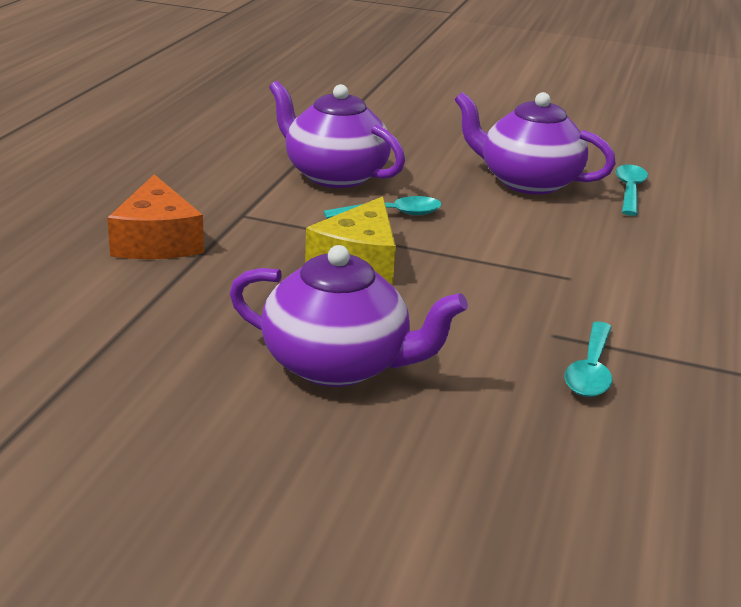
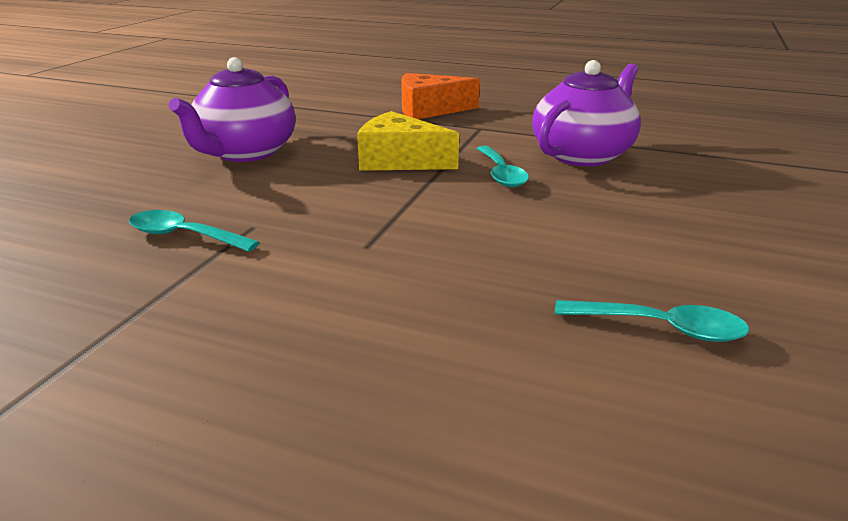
camera: 95 degrees right, 0 degrees up
purple teapot [454,92,616,195] -> none

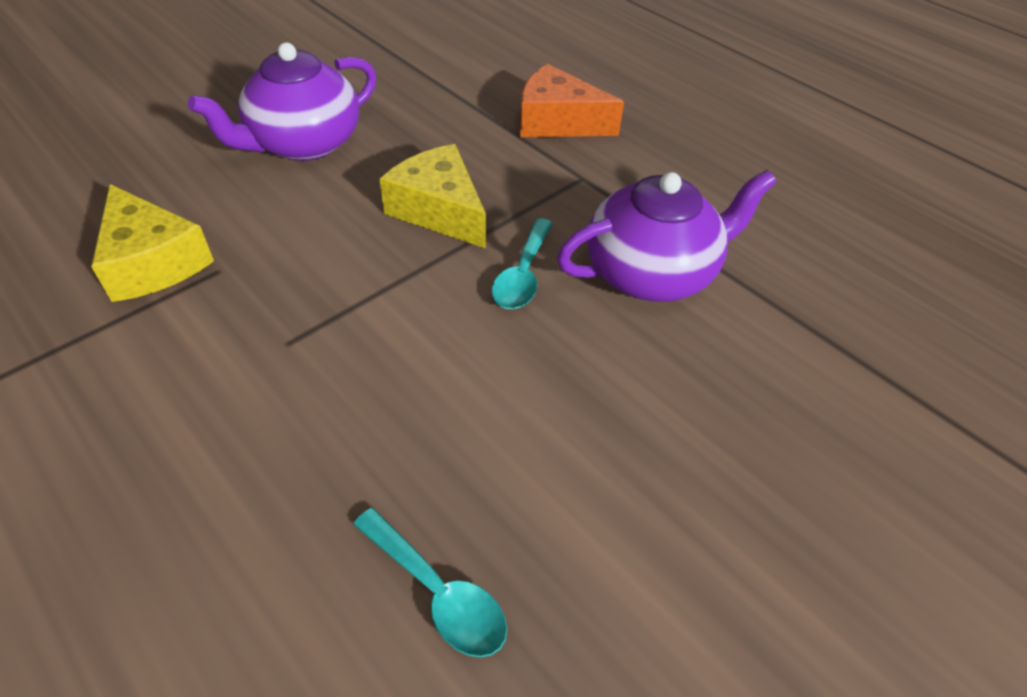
camera: 25 degrees right, 20 degrees up
turquoise spoon [129,210,259,252] -> yellow cheese [91,184,214,302]

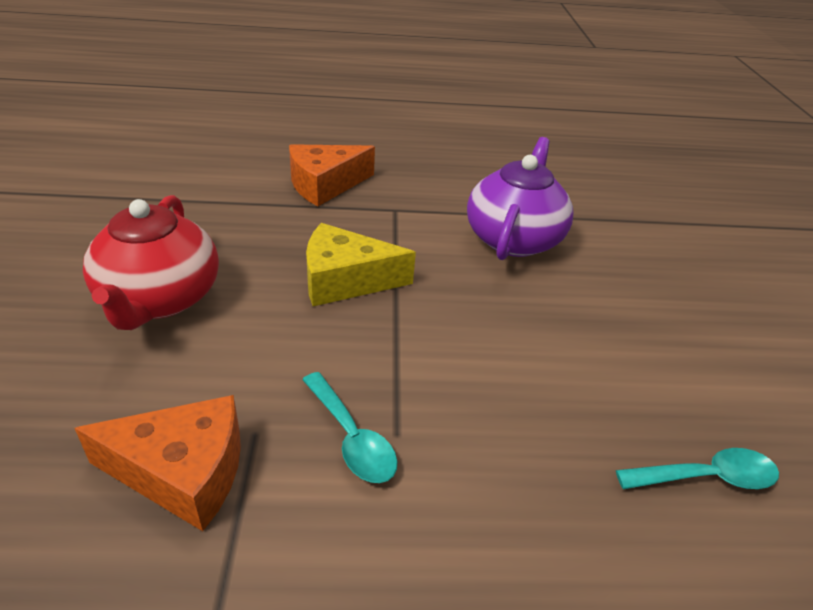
camera: 50 degrees left, 10 degrees down
yellow cheese [91,184,214,302] -> orange cheese [75,395,241,531]
purple teapot [188,43,377,161] -> red teapot [83,195,219,330]
turquoise spoon [492,218,553,309] -> turquoise spoon moved to [302,372,398,483]

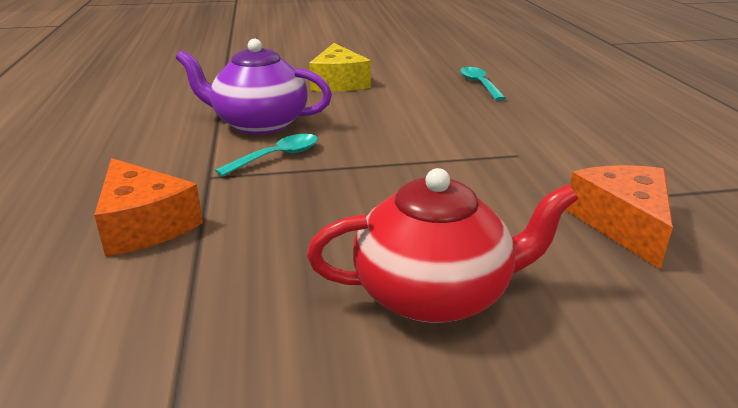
camera: 95 degrees left, 10 degrees down
turquoise spoon [302,372,398,483] -> turquoise spoon moved to [215,134,318,177]
yellow cheese [306,223,416,306] -> yellow cheese moved to [309,43,371,92]

